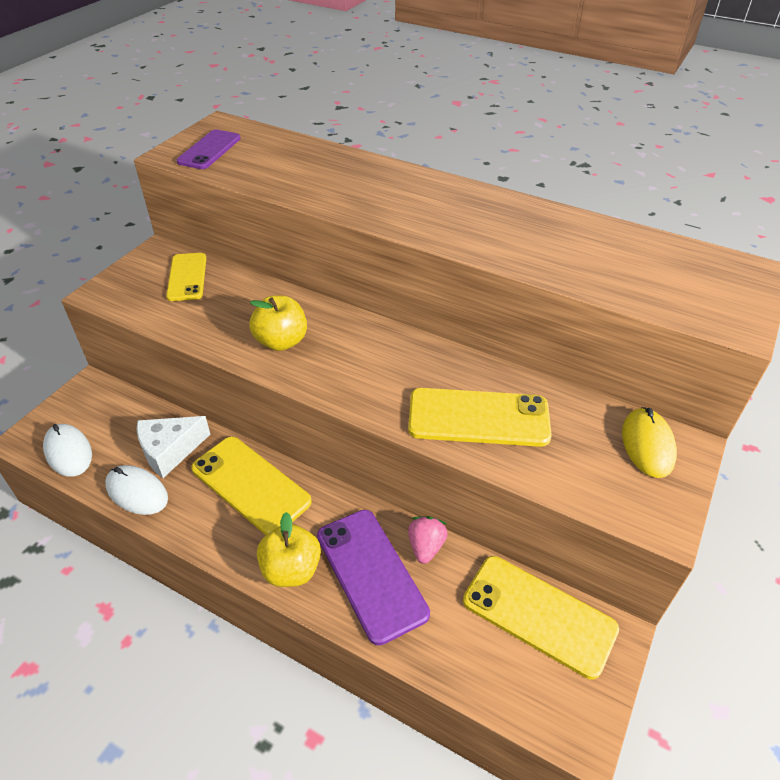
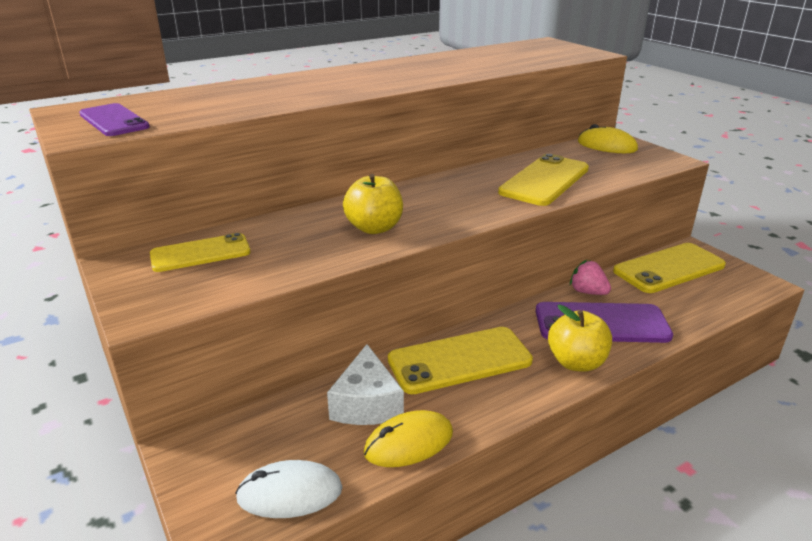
camera: 60 degrees left, 15 degrees down
white mouse [105,465,168,515] -> yellow mouse [364,410,453,467]
yellow phone [166,253,206,301] -> yellow phone turned 45 degrees counterclockwise [150,233,251,272]

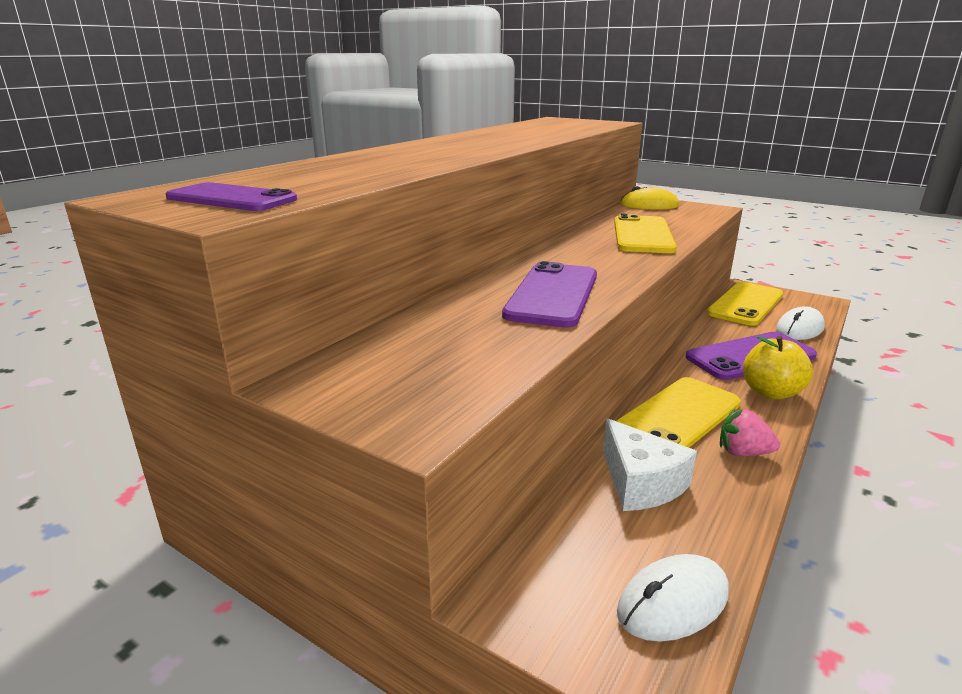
camera: 25 degrees left, 5 degrees down
yellow phone [150,233,251,272] -> none
yellow apple [343,174,403,234] -> purple phone [502,261,597,328]
yellow mouse [364,410,453,467] -> none
pink strawberry [570,260,611,295] -> pink strawberry moved to [720,409,780,456]
none -> white mouse [776,306,825,340]

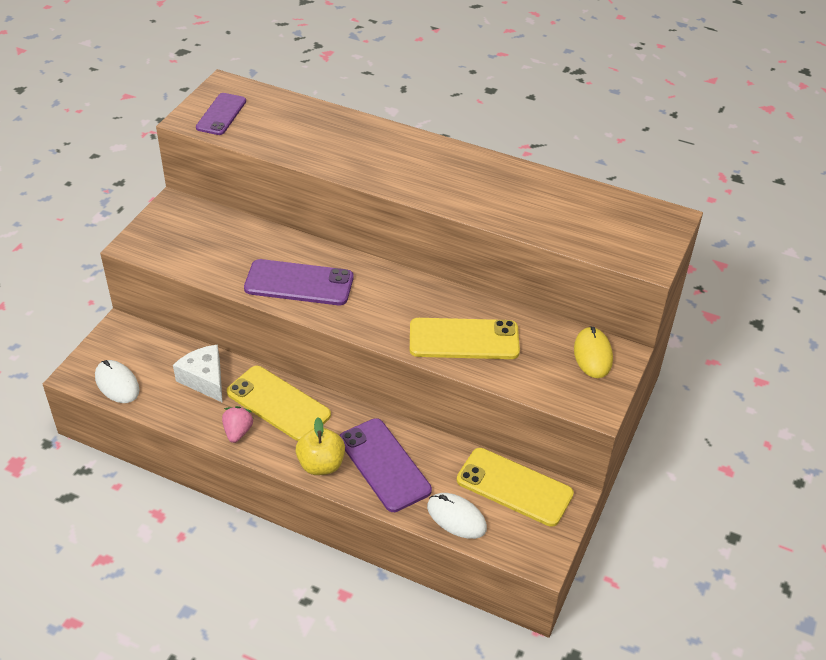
camera: 80 degrees right, 20 degrees up
white cheese [603,419,697,511] -> white cheese turned 90 degrees clockwise [173,344,223,403]

